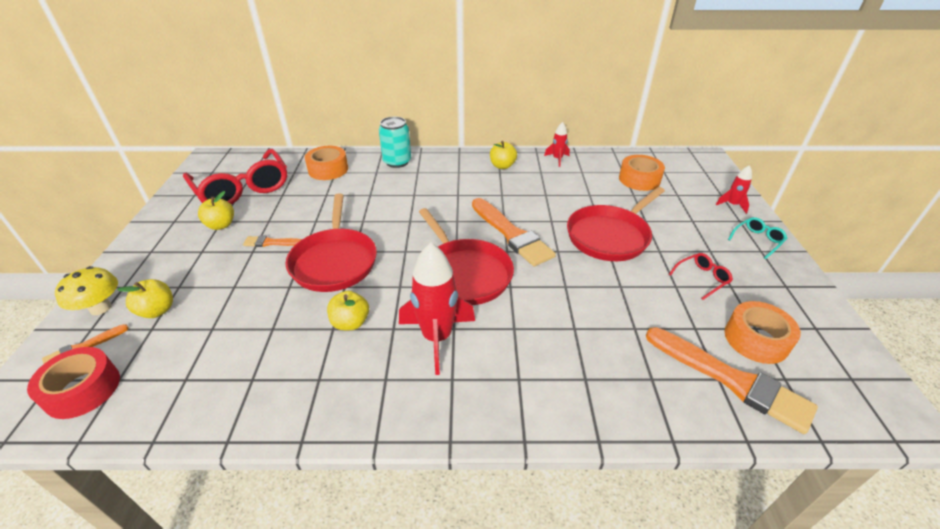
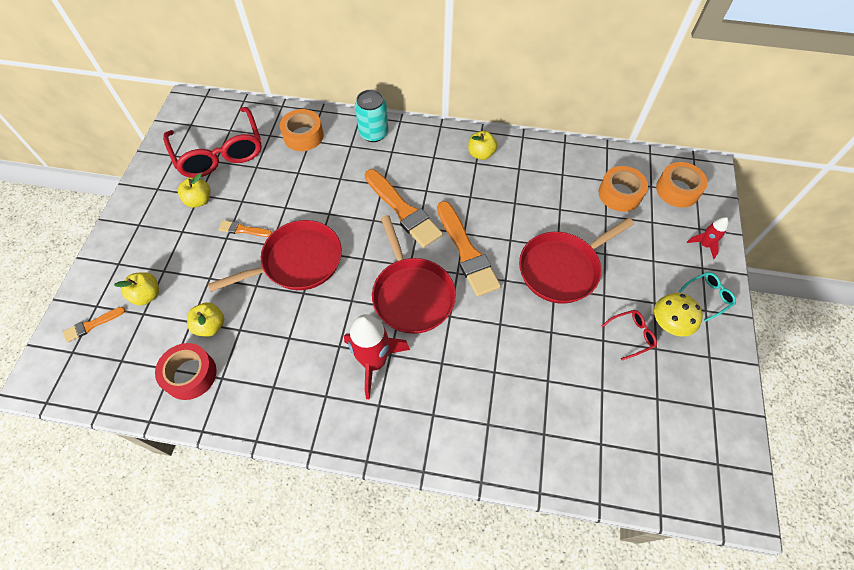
camera: 10 degrees right, 20 degrees up
red tape [27,347,120,419] -> red tape moved to [155,343,217,400]
yellow mushroom [55,266,118,315] -> yellow mushroom moved to [654,293,703,337]
red pan [285,193,377,292] -> red pan turned 120 degrees counterclockwise [208,220,342,292]
yellow apple [327,291,369,330] -> yellow apple moved to [187,302,224,337]
red rocket [544,122,570,167] -> none
orange brush [646,327,818,434] -> orange brush moved to [365,169,443,248]
orange tape [725,301,801,364] -> orange tape moved to [656,162,708,207]

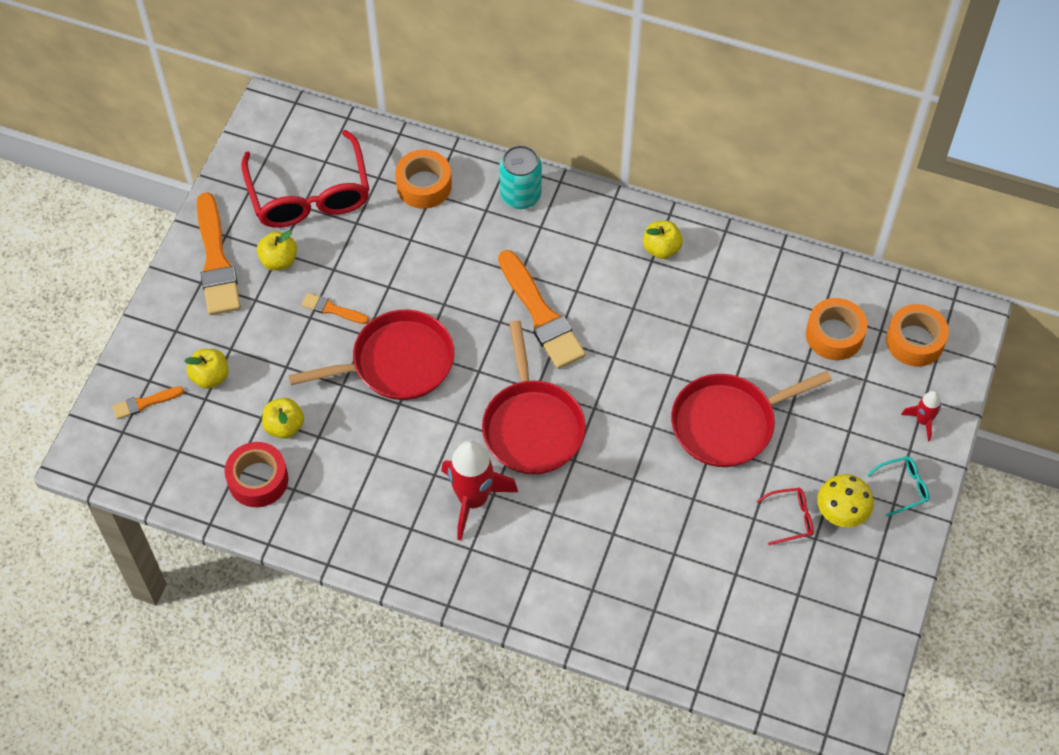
camera: 10 degrees right, 0 degrees up
orange brush [437,201,501,297] -> orange brush moved to [197,192,241,315]

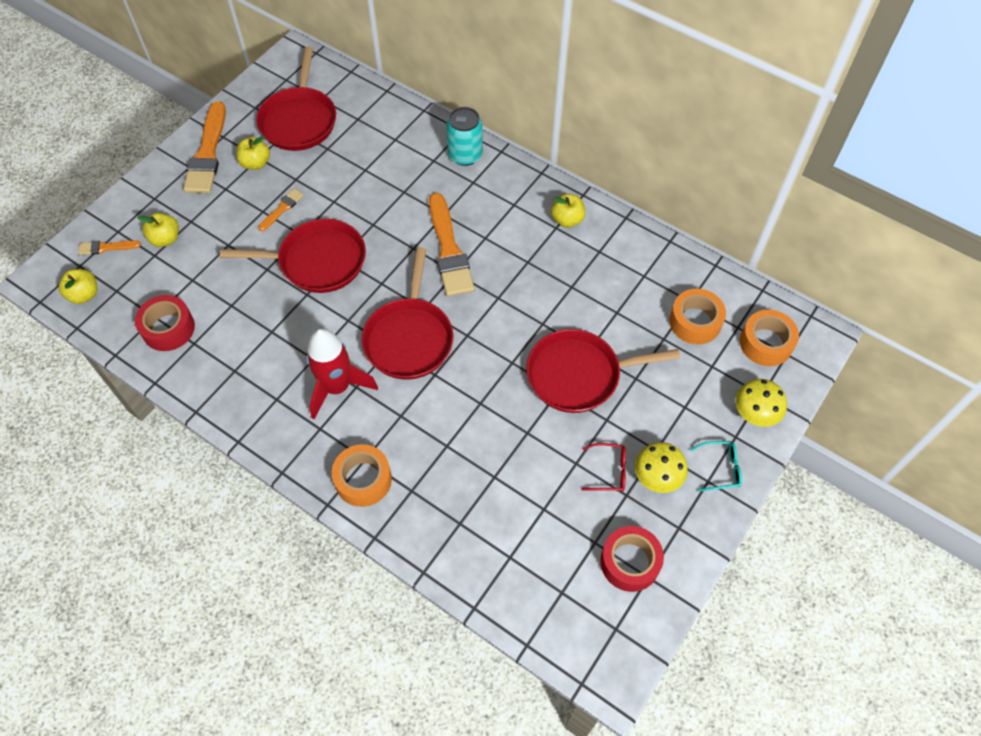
camera: 15 degrees right, 0 degrees up
red glasses [241,130,370,228] -> red pan [256,46,336,151]
yellow apple [262,398,304,439] -> yellow apple moved to [59,269,97,304]
orange brush [301,293,369,324] -> orange brush turned 90 degrees clockwise [258,189,304,231]
orange tape [395,150,452,209] -> orange tape moved to [332,444,392,507]
red rocket [901,391,941,441] -> yellow mushroom [735,379,787,427]
none -> red tape [600,526,664,592]

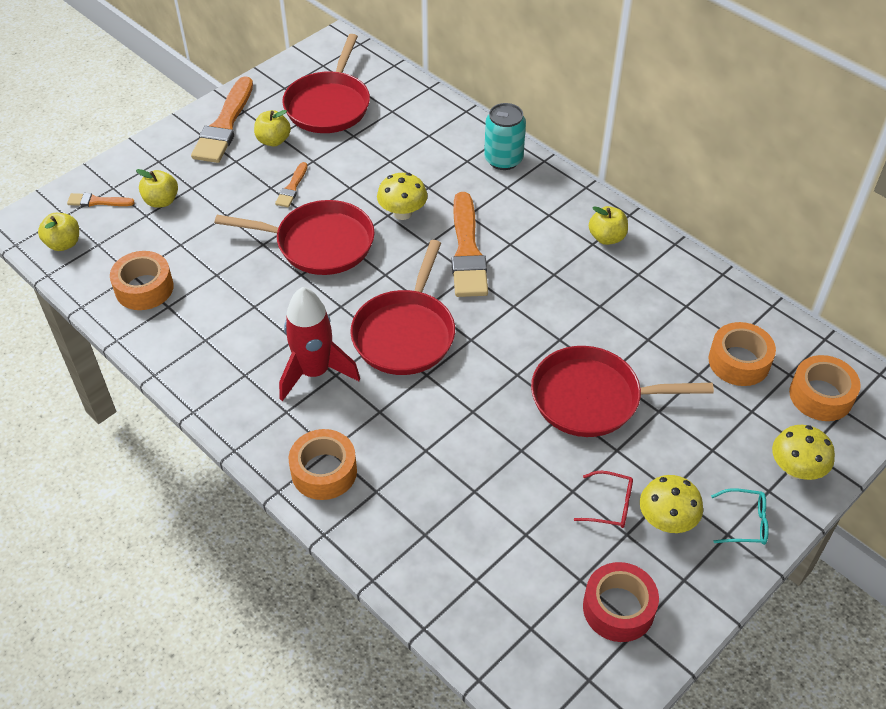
camera: 10 degrees right, 10 degrees down
red tape [135,295,195,351] -> orange tape [110,251,174,310]
orange brush [258,189,304,231] -> orange brush turned 150 degrees clockwise [275,162,308,208]
none -> yellow mushroom [377,173,427,220]

